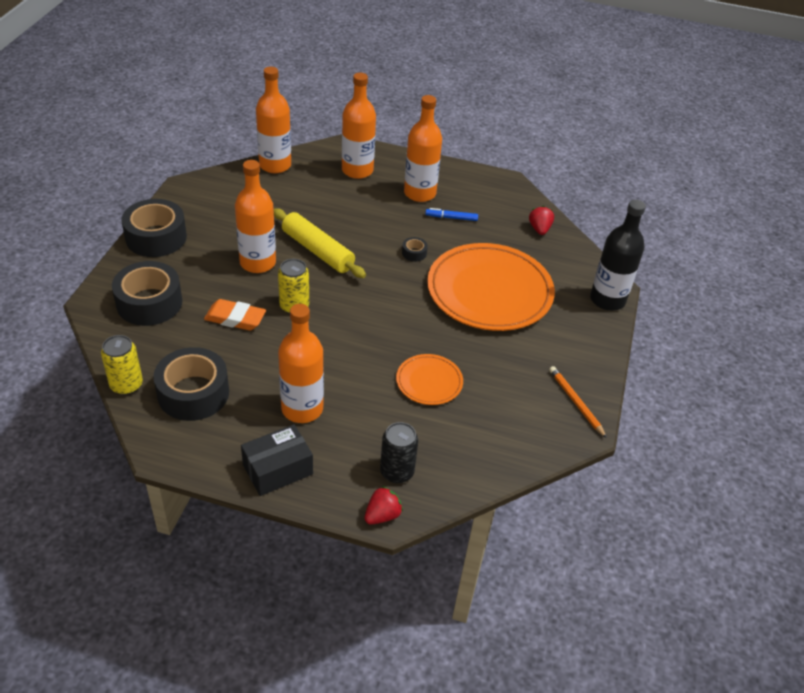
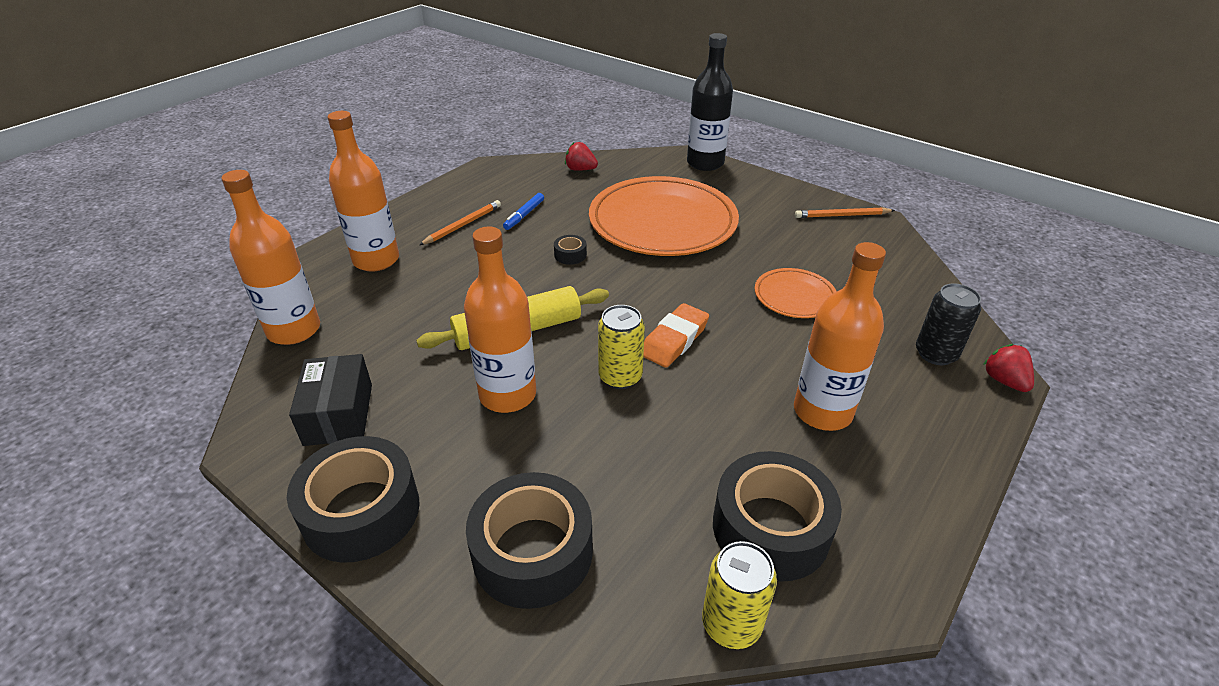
camera: 65 degrees left, 5 degrees down
orange eraser [204,299,266,331] -> orange eraser moved to [643,303,709,368]
black box [241,424,313,496] -> black box moved to [289,354,372,446]
orange bottle [404,95,442,202] -> orange pencil [419,200,501,245]

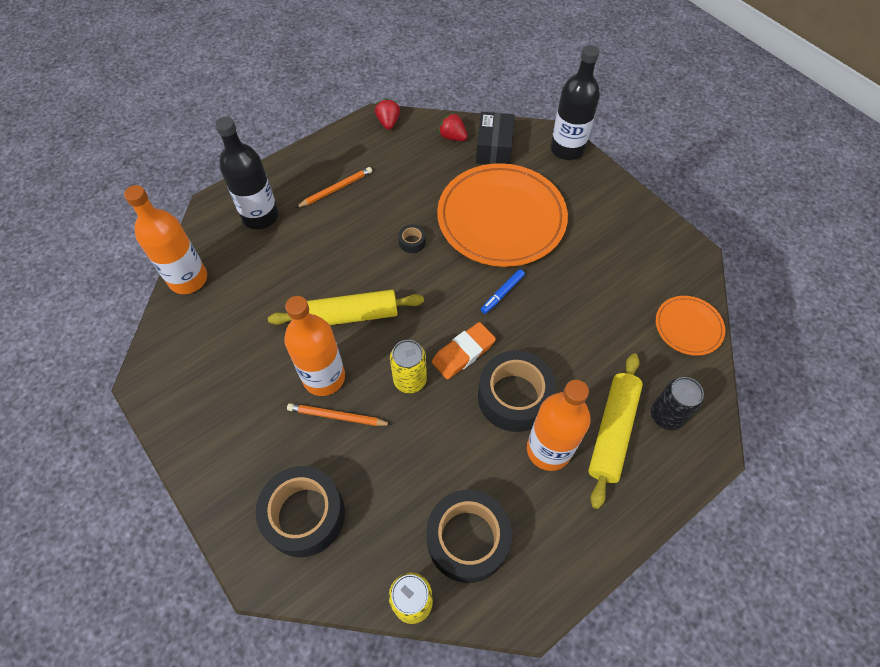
camera: 15 degrees right, 20 degrees up
black tape [287,436,420,563] -> black tape moved to [478,351,556,432]
black box [289,354,372,446] -> black box moved to [476,112,515,164]
orange bottle [327,111,399,271] -> black bottle [215,117,279,229]
blue marker [503,193,544,230] -> blue marker moved to [481,269,525,314]
orange plate [755,268,837,318] -> orange plate moved to [656,296,726,356]
orange pencil [795,207,895,218] -> orange pencil moved to [287,403,392,426]
red strawberry [983,344,1034,392] -> red strawberry moved to [375,99,400,130]
none -> yellow rolling pin [588,353,643,509]

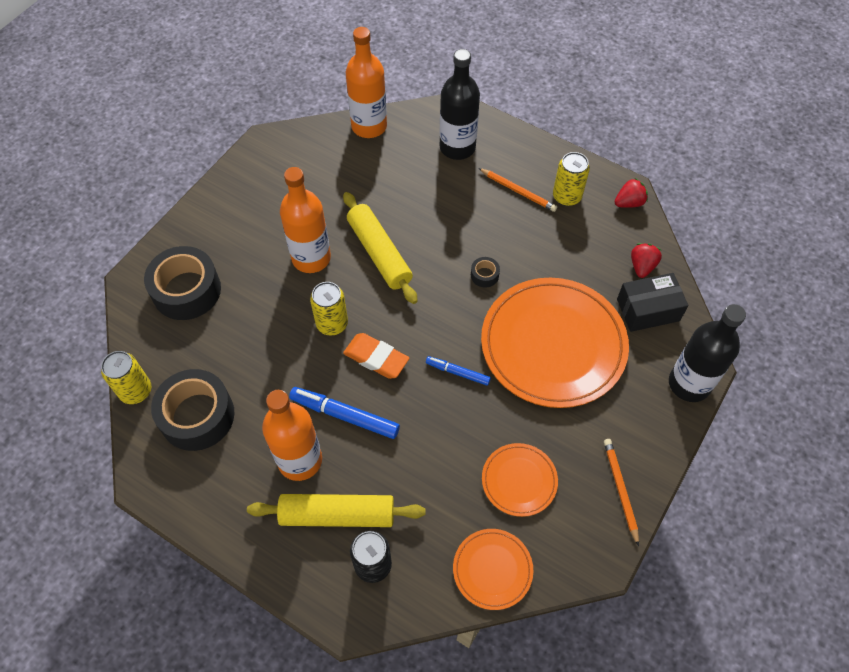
camera: 70 degrees right, 0 degrees up
orange pencil [287,403,392,426] -> orange pencil moved to [604,439,639,546]
black tape [478,351,556,432] -> blue marker [289,387,400,439]
none -> orange plate [482,443,558,517]
none -> yellow can [553,152,590,206]

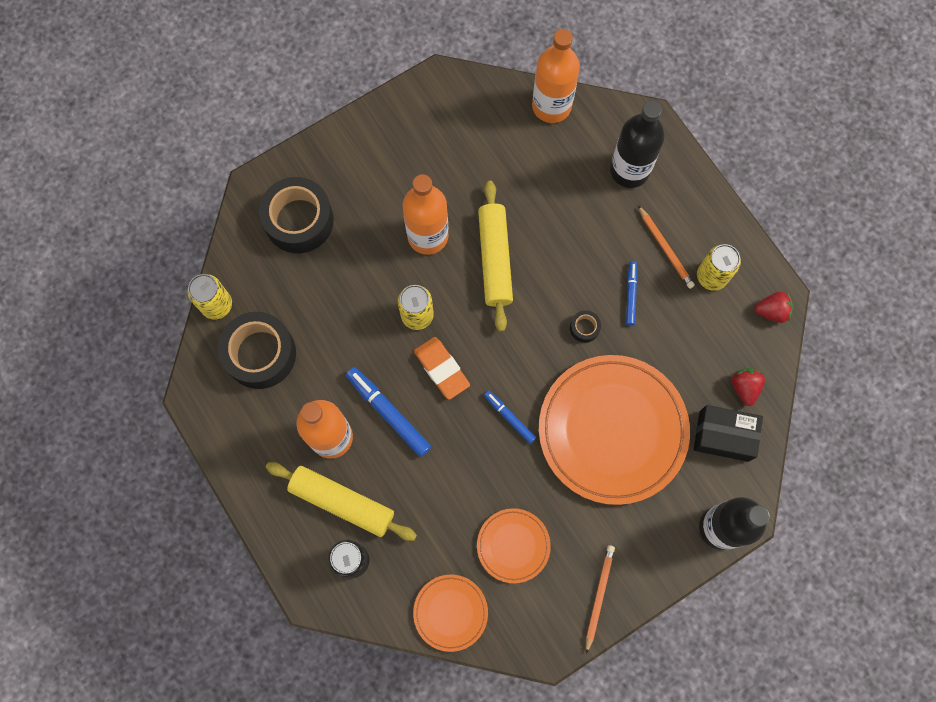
camera: 25 degrees right, 15 degrees up
red strawberry [631,243,662,278] -> red strawberry turned 45 degrees counterclockwise [732,368,765,406]
none -> blue marker [626,261,638,326]

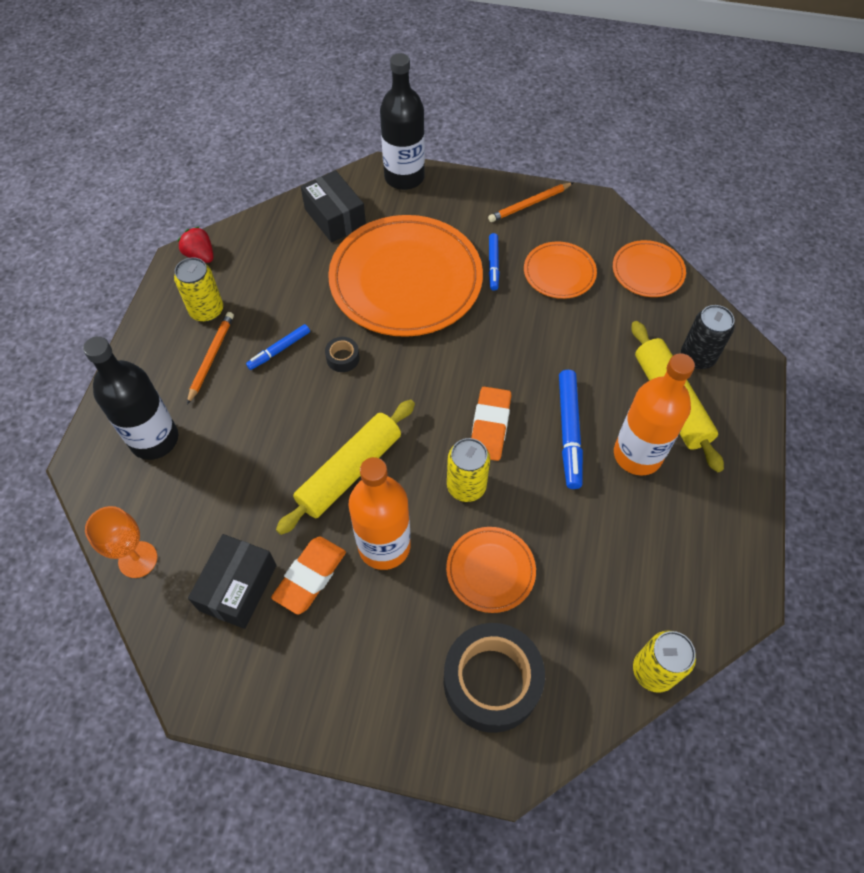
camera: 135 degrees left, 15 degrees down
black tape [218,312,296,389] -> none
blue marker [484,391,536,444] -> blue marker moved to [489,233,499,291]
orange bottle [532,29,580,123] -> orange goblet [85,506,157,578]
red strawberry [732,368,765,406] -> none
none -> black box [188,534,277,629]
none -> orange eraser [271,537,346,615]
none -> orange plate [446,527,536,613]

